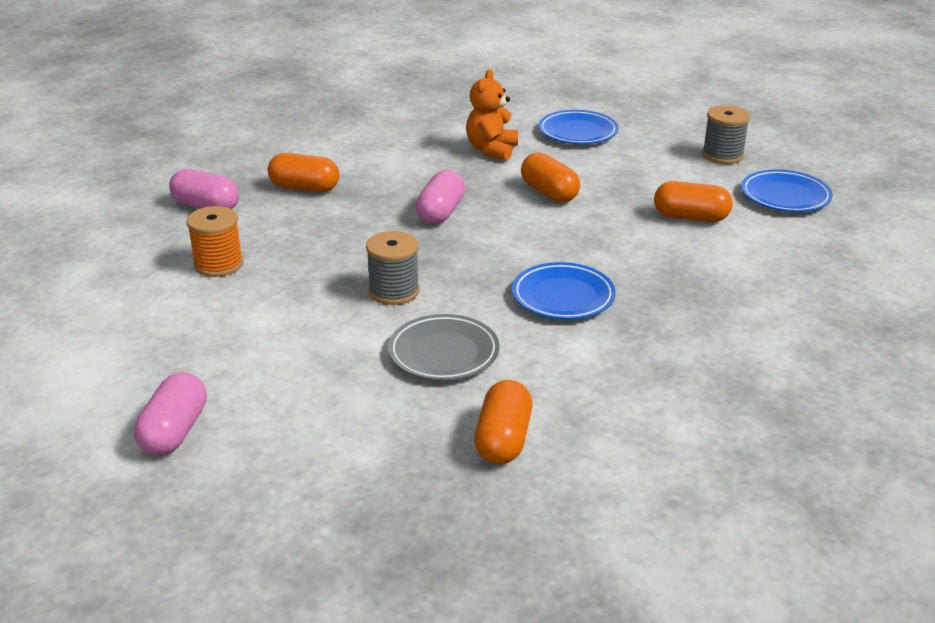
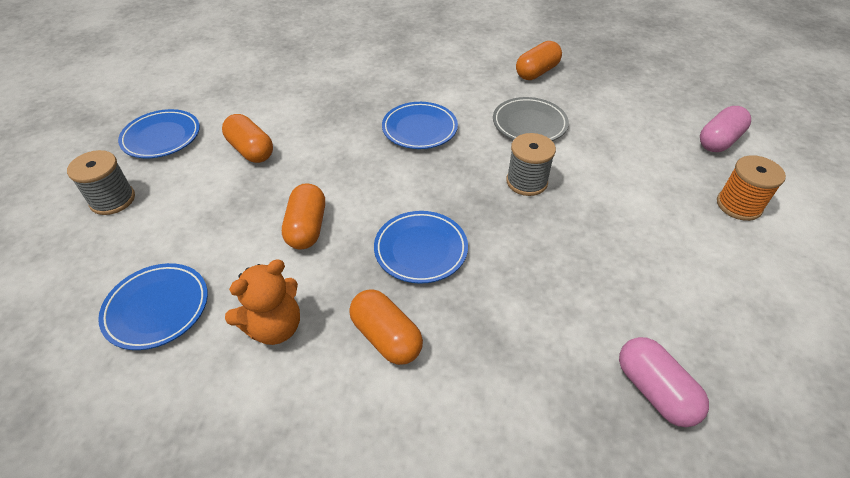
camera: 145 degrees left, 15 degrees up
orange spool [186,206,243,277] -> orange spool moved to [717,155,786,221]
orange capsule [268,153,339,192] -> orange capsule moved to [349,289,423,365]
pink capsule [416,170,465,224] -> blue plate [374,211,468,284]

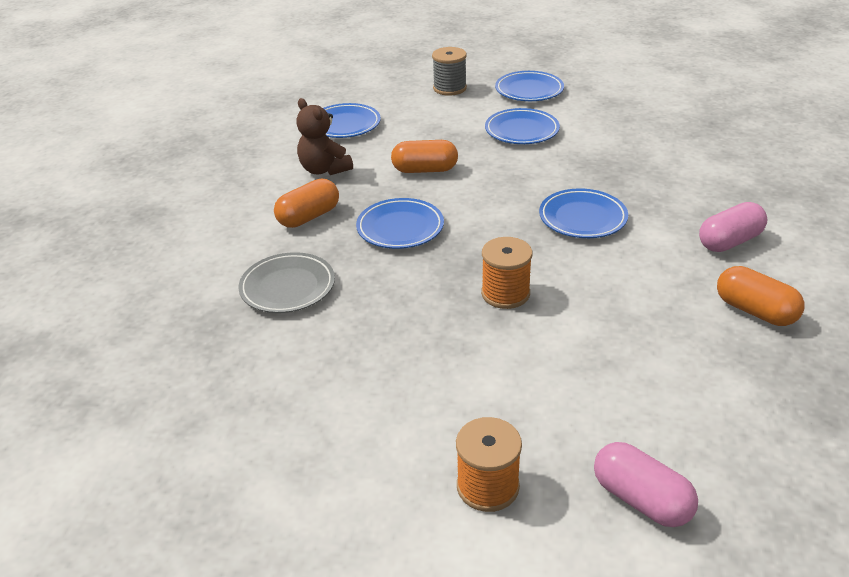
camera: 90 degrees right, 10 degrees down
orange capsule [222,114,273,163] -> blue plate [485,108,560,144]
orange teddy bear [225,259,300,345] -> brown teddy bear [296,98,353,175]
grey plate [493,97,569,141] -> grey plate moved to [238,252,335,313]
grey spool [506,133,556,196] -> orange spool [481,237,532,309]
pink capsule [619,337,709,427] -> pink capsule moved to [699,202,767,252]

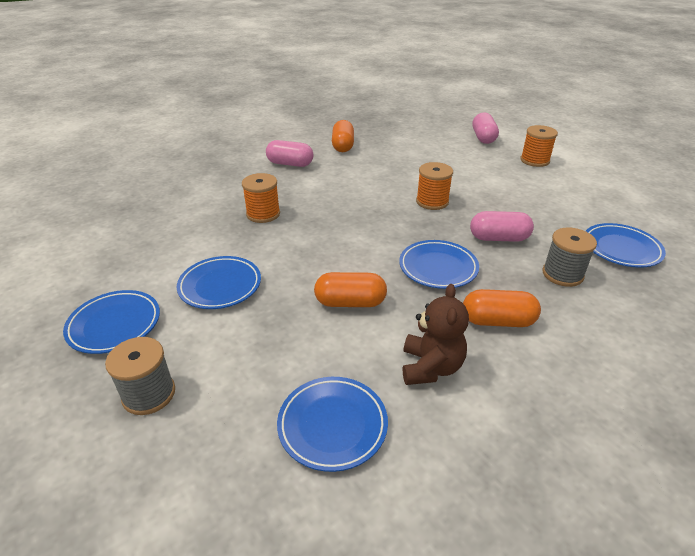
camera: 135 degrees left, 0 degrees up
grey plate [238,252,335,313] -> grey spool [543,228,597,287]
orange capsule [391,140,458,173] -> orange capsule turned 45 degrees counterclockwise [314,272,387,307]
blue plate [539,188,628,238] -> blue plate moved to [586,223,666,268]
none -> orange spool [242,173,280,223]
none -> pink capsule [470,211,534,242]

